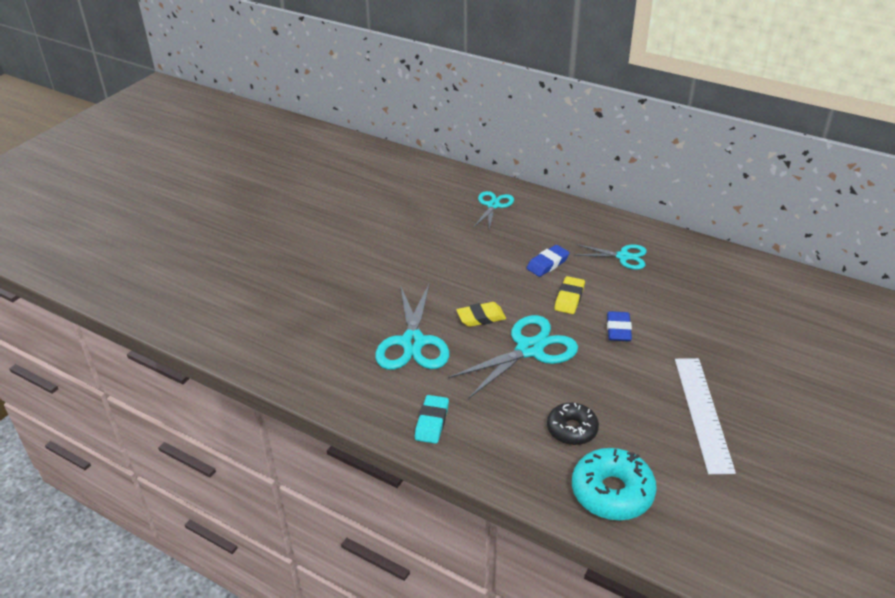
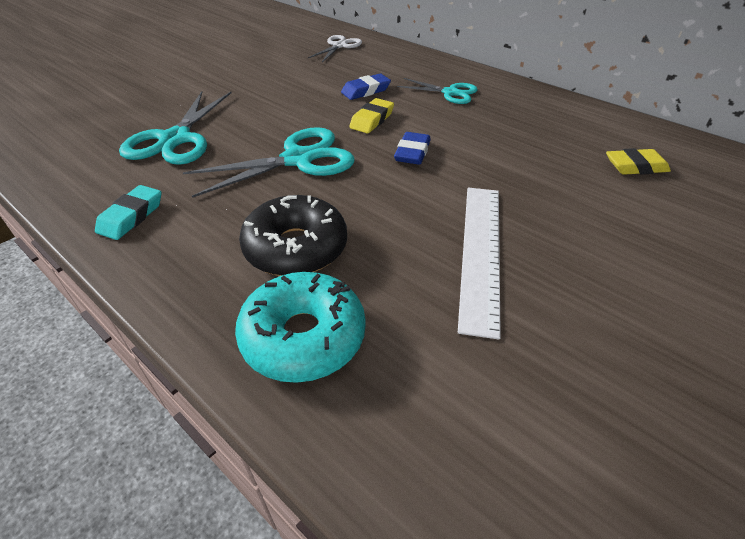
camera: 10 degrees right, 5 degrees up
yellow eraser [456,302,506,327] -> yellow eraser moved to [606,148,671,175]
turquoise scissors [473,191,514,230] -> white scissors [308,35,362,62]
black donut [547,403,599,445] -> black donut [239,195,347,276], size x1.51

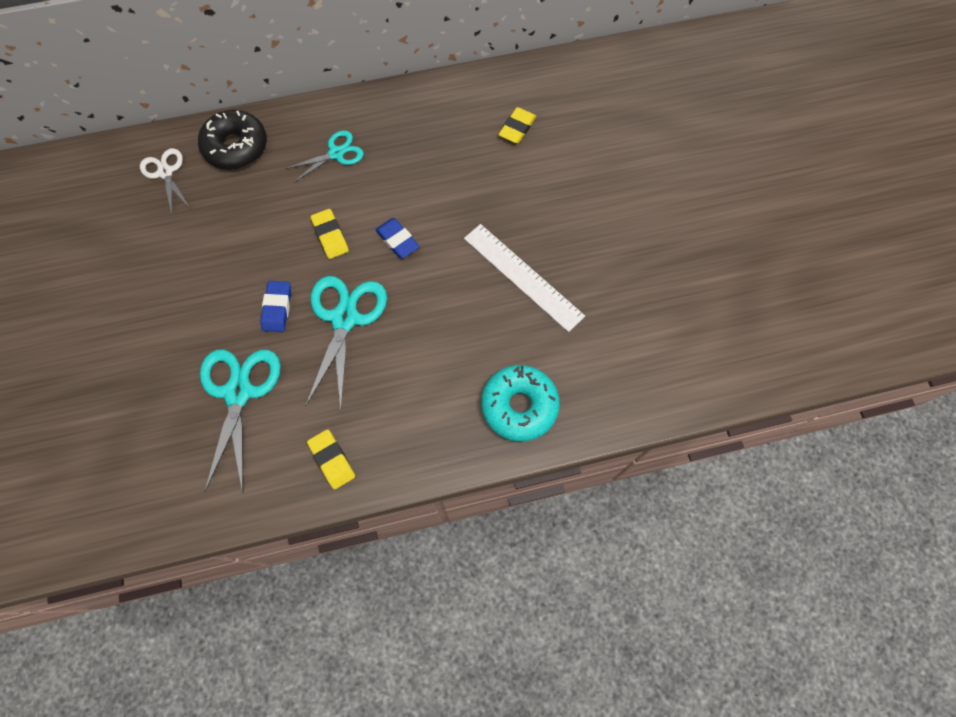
camera: 55 degrees left, 25 degrees up
turquoise eraser [95,185,161,240] -> yellow eraser [307,429,355,489]
turquoise scissors [119,91,231,165] -> turquoise scissors turned 135 degrees counterclockwise [200,349,281,493]
black donut [239,195,347,276] -> black donut moved to [198,110,267,170]
blue eraser [341,73,391,100] -> blue eraser moved to [260,281,291,332]

